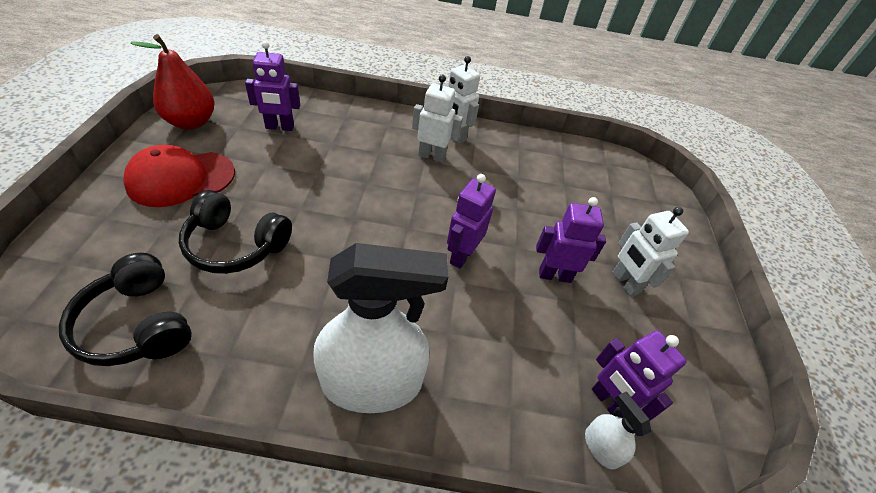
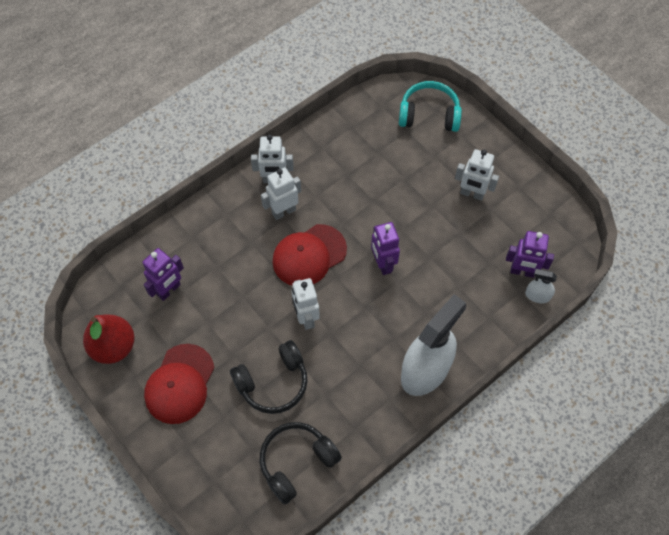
camera: 40 degrees left, 15 degrees up
black headphones [59,253,192,366] -> black headphones turned 135 degrees clockwise [260,422,342,504]
purple robot [536,197,606,283] -> none
none -> red cap [273,224,347,285]
none -> white robot [292,278,320,330]
none -> turquoise headphones [399,81,462,132]

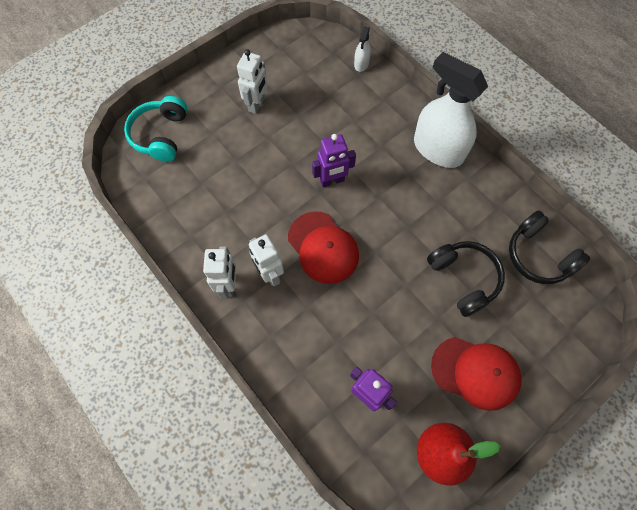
camera: 90 degrees left, 5 degrees up
white robot [292,278,320,330] -> none
purple robot [506,231,554,278] -> none

